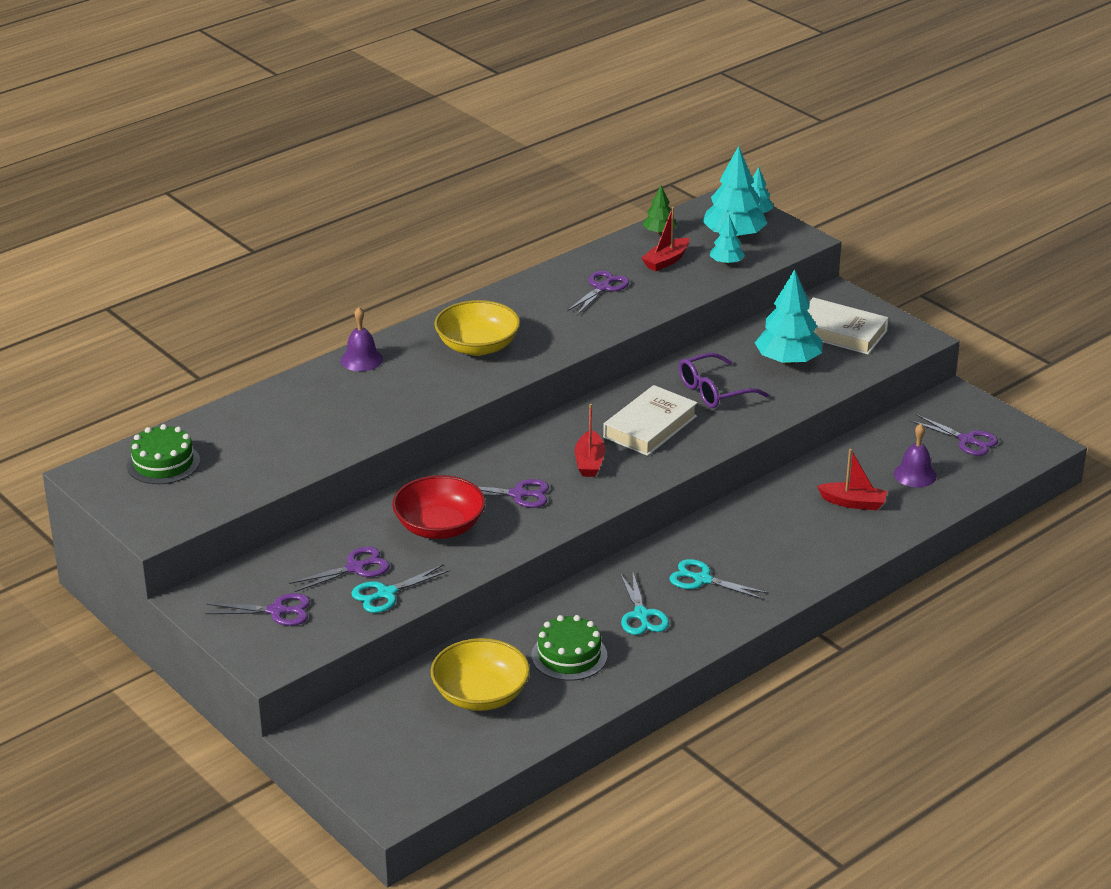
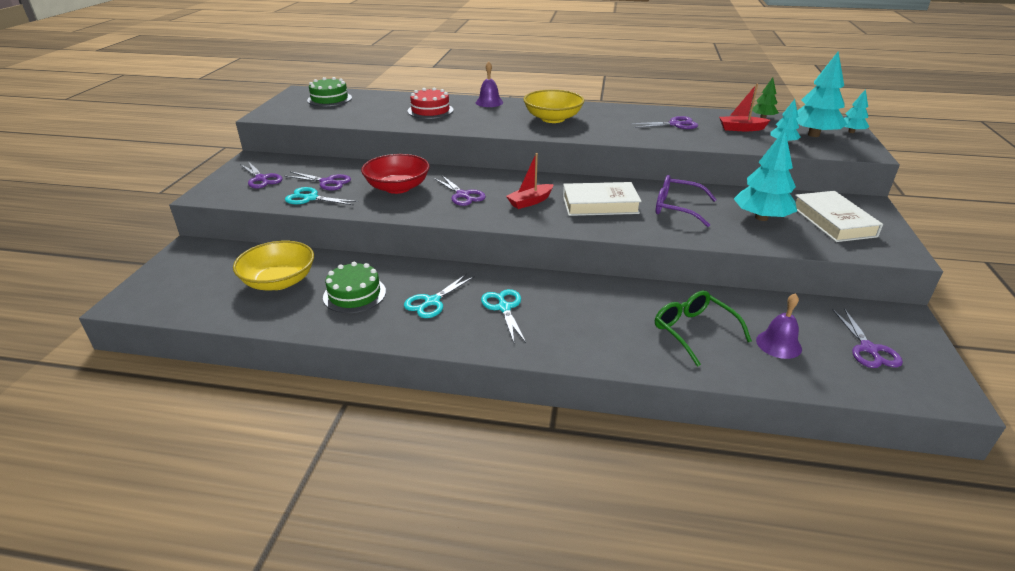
camera: 50 degrees right, 0 degrees up
red boat [817,449,887,510] -> green glasses [655,291,752,367]
none -> red cake [408,87,454,119]

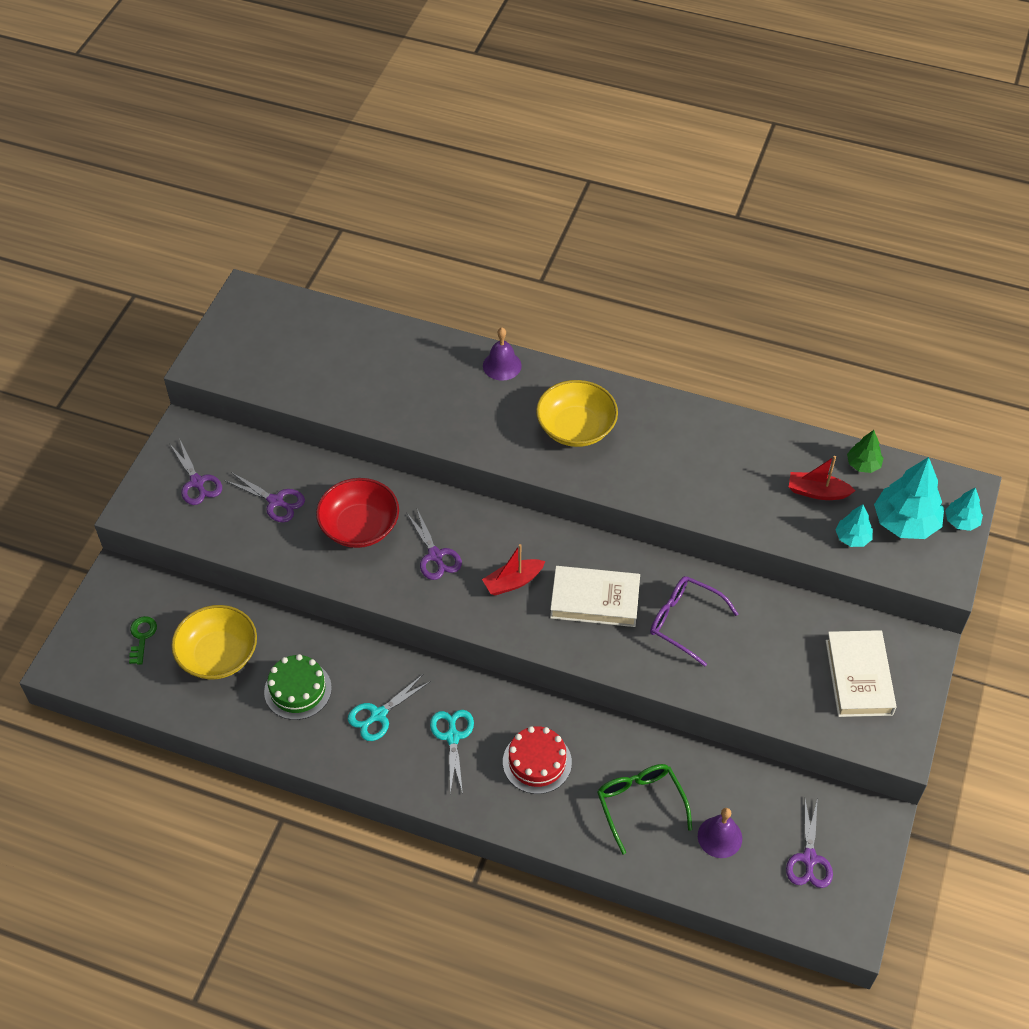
camera: 10 degrees right, 20 degrees up
turquoise scissors [285,187,358,205] -> none
green cake [307,77,352,106] -> none
red cake [408,87,454,119] -> red cake moved to [503,726,572,794]
purple scissors [631,116,698,129] -> none
turquoise tree [734,129,797,221] -> none
none -> green key [129,616,157,665]

